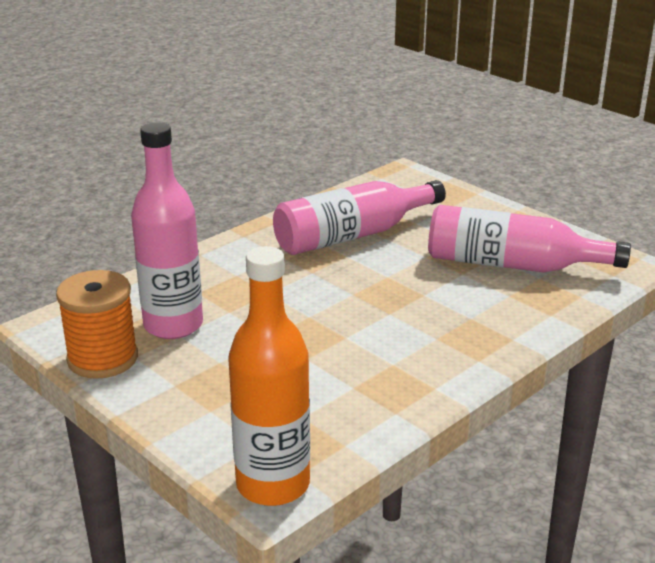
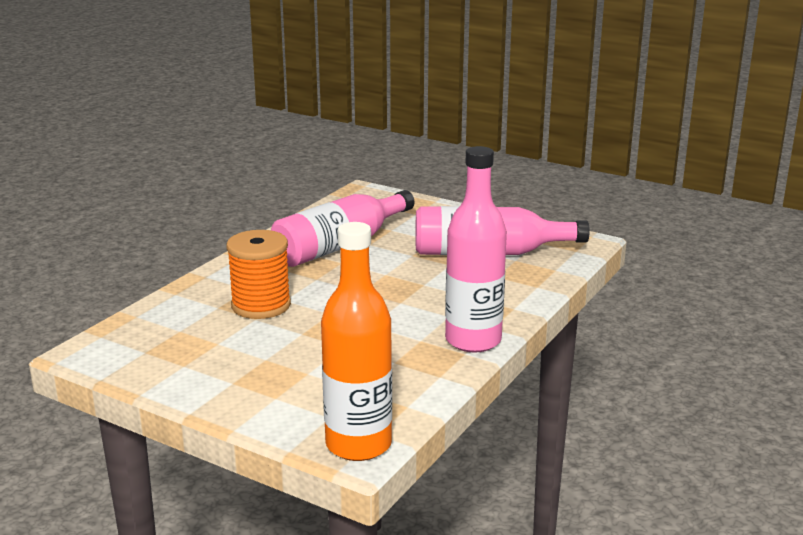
camera: 15 degrees left, 5 degrees down
orange spool [56,270,138,379] -> orange spool moved to [226,230,291,319]
pink bottle [131,122,203,339] -> pink bottle moved to [445,146,507,353]

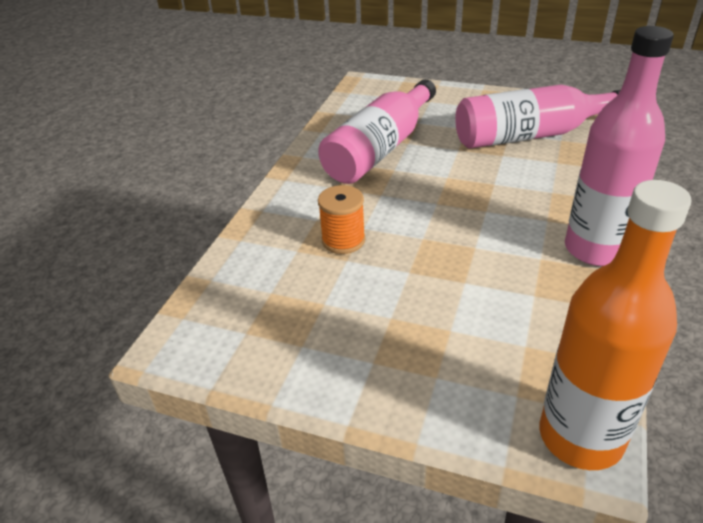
camera: 10 degrees left, 15 degrees up
orange spool [226,230,291,319] -> orange spool [318,185,365,254], size x0.67

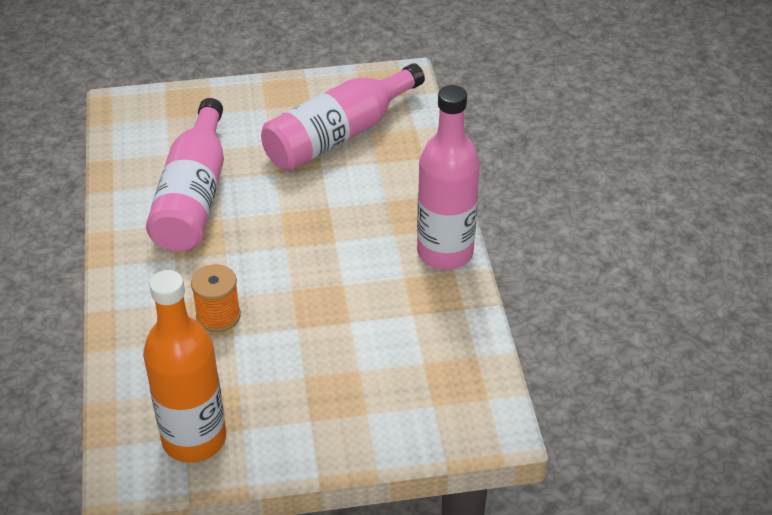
camera: 30 degrees left, 5 degrees up
orange bottle [540,180,692,470] -> orange bottle moved to [143,270,226,463]

